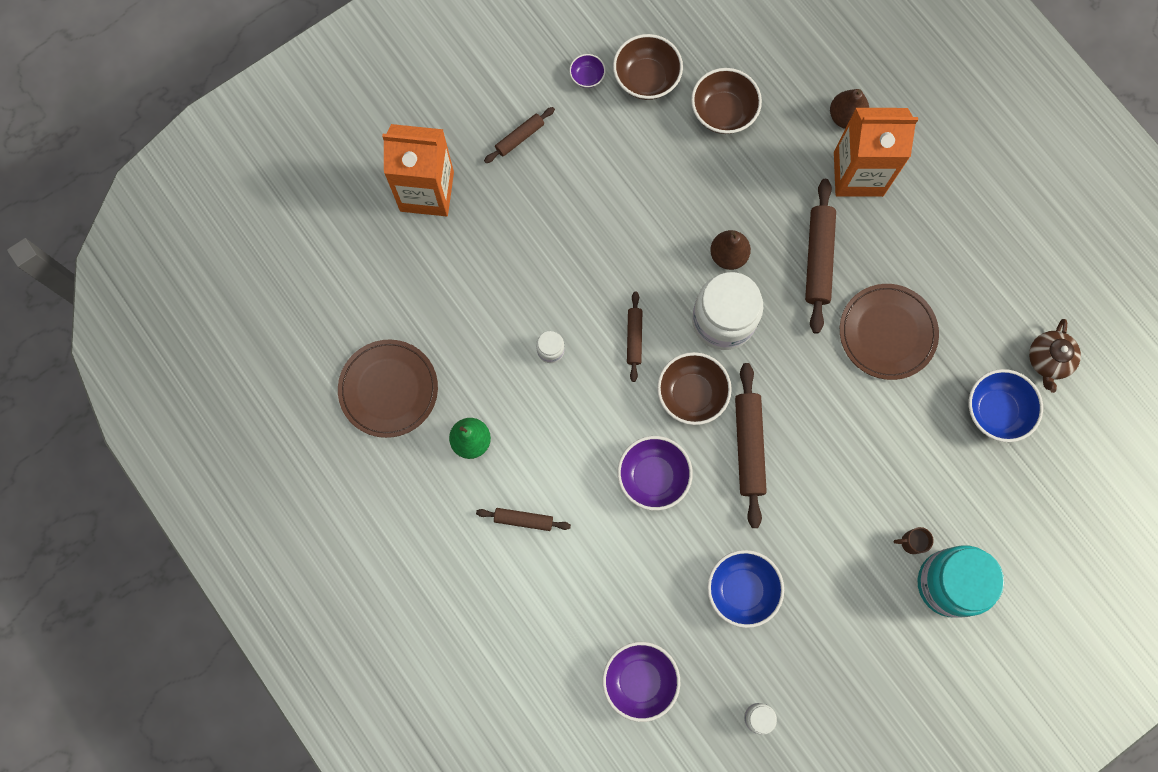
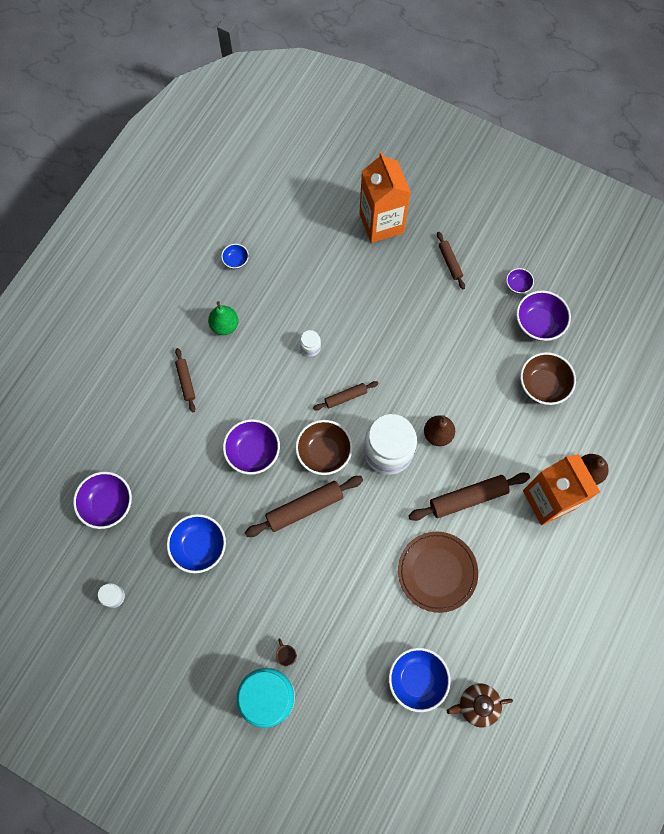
camera: 65 degrees right, 5 degrees down
brown plate [338,339,438,438] -> blue bowl [221,244,249,269]
brown rolling pin [484,107,555,163] -> brown rolling pin turned 45 degrees clockwise [437,232,465,289]
brown bowl [613,34,683,100] -> purple bowl [516,290,571,341]

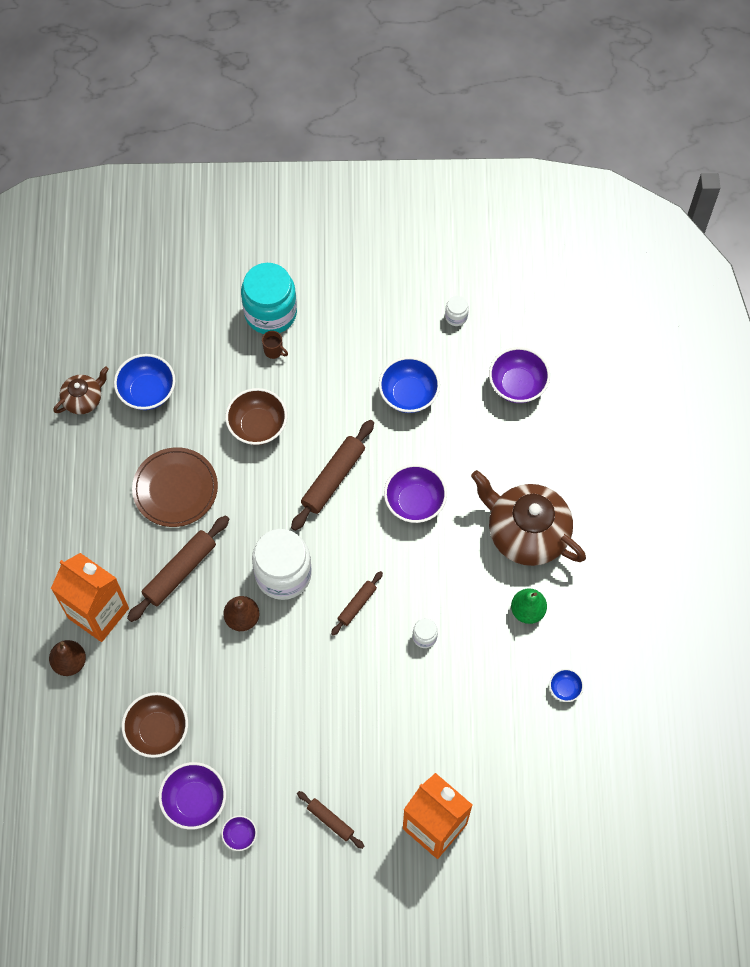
camera: 150 degrees right, 5 degrees down
brown rolling pin [175,348,195,413] -> brown teapot [471,470,586,566]
brown bowl [295,420,353,475] -> brown bowl moved to [225,388,287,445]

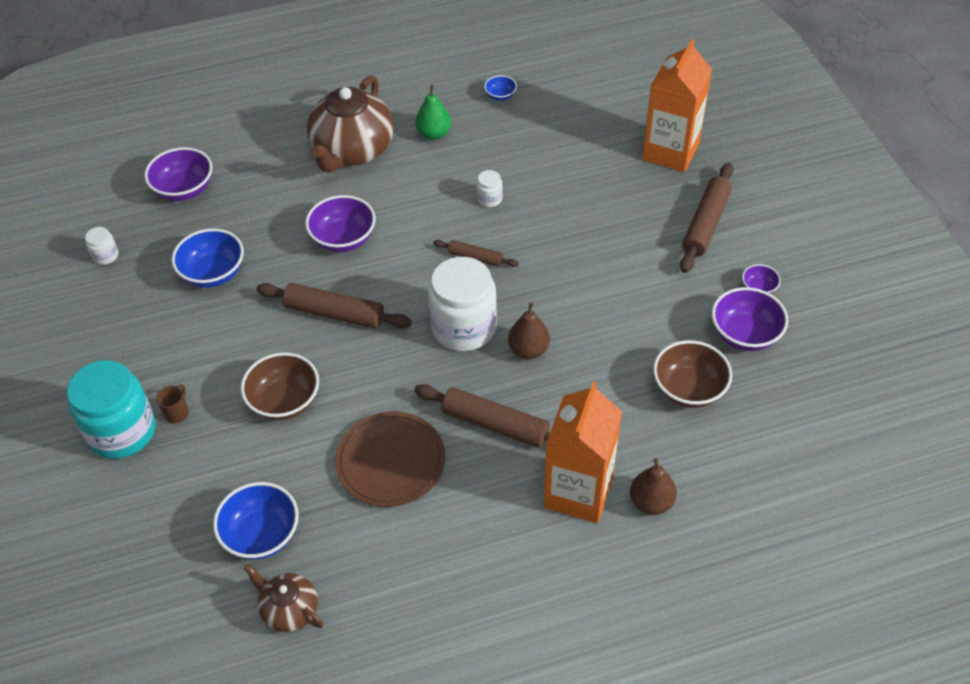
camera: 105 degrees left, 15 degrees down
brown rolling pin [297,791,364,849] -> brown rolling pin [680,163,733,273], size x1.76

